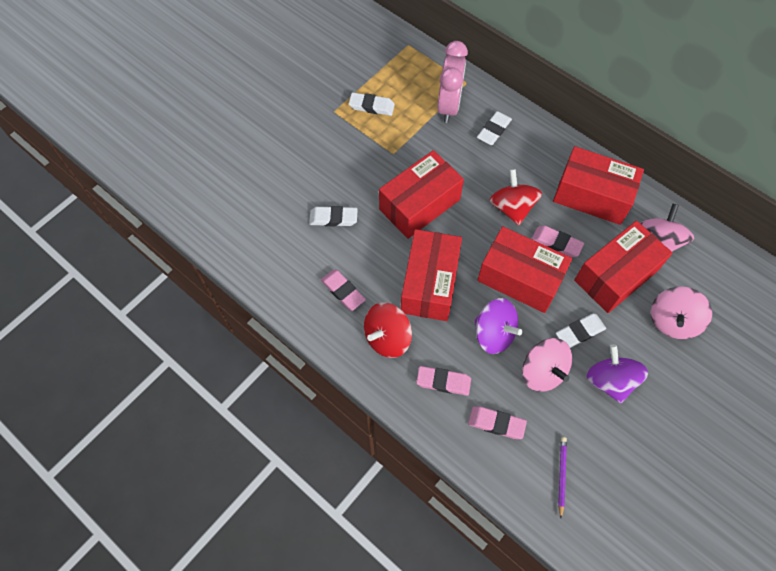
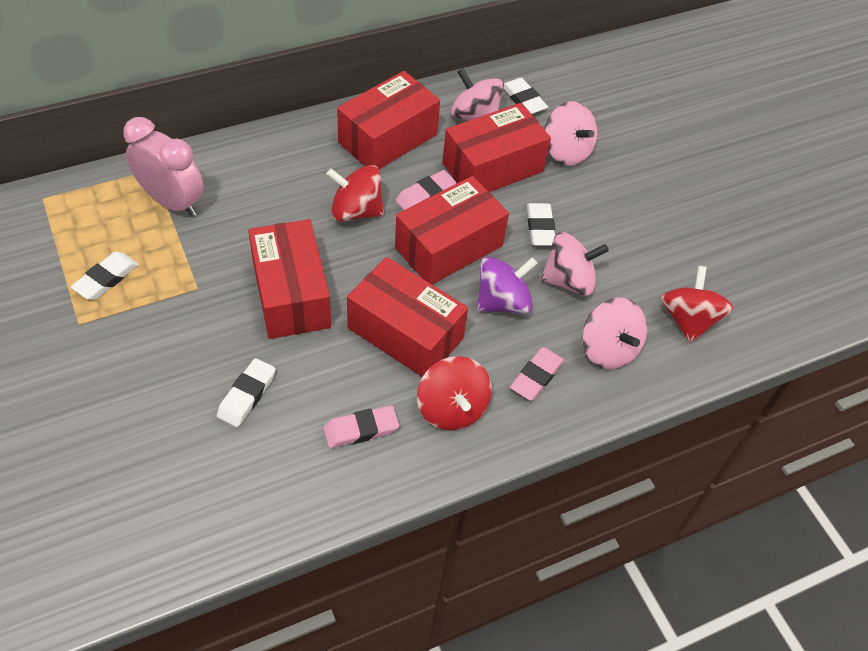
camera: 70 degrees left, 10 degrees down
pink eraser [468,406,527,439] -> pink spinning top [582,298,647,369]
white eraser [477,111,512,145] -> white eraser moved to [503,78,548,114]
purple pencil [558,437,567,518] -> red spinning top [660,266,734,343]
red box [574,221,672,313] -> red box turned 75 degrees clockwise [442,103,551,192]
purple spinning top [587,344,648,403] -> none

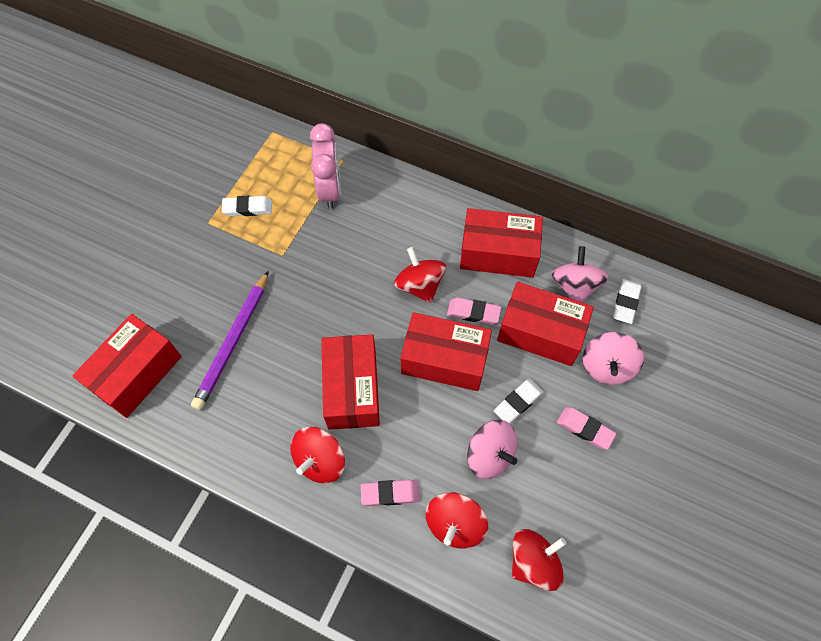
camera: 55 degrees right, 10 degrees up
white eraser [217,358,276,427] -> purple pencil [191,270,269,410]
red box [248,219,331,339] -> red box moved to [72,314,182,418]
pink eraser [323,405,399,448] -> pink eraser moved to [557,407,616,450]
purple spinning top [477,257,538,314] -> none
pink spinning top [582,298,647,369] -> red spinning top [426,492,488,549]

